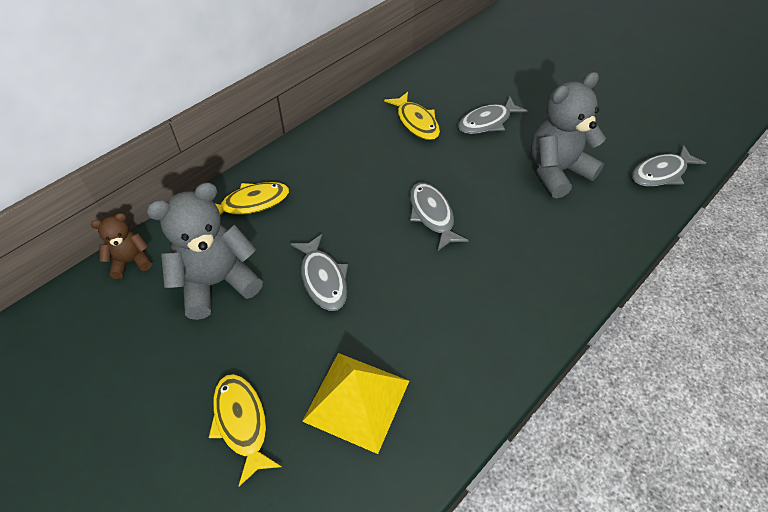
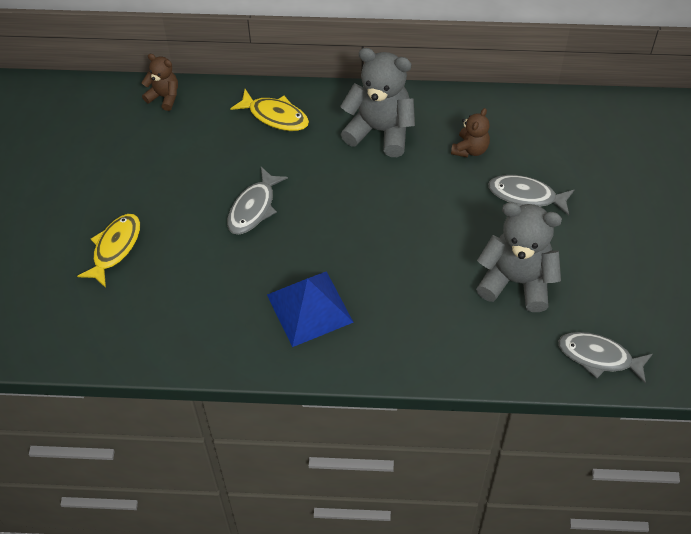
camera: 50 degrees right, 5 degrees up
grey teddy bear [146,182,263,320] -> grey teddy bear moved to [340,48,415,157]
yellow pyramid [302,353,409,454] -> none
yellow fish [384,92,440,140] -> brown teddy bear [451,108,490,157]
grey fish [410,182,469,251] -> none
none -> blue pyramid [267,271,354,347]

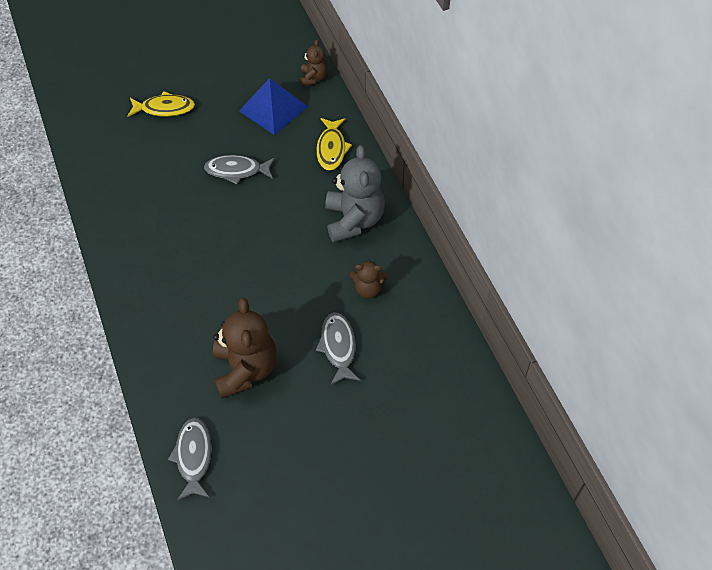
camera: 65 degrees right, 0 degrees up
blue pyramid [267,271,354,347] -> blue pyramid moved to [239,78,308,135]
grey teddy bear [476,202,562,312] -> brown teddy bear [213,297,277,398]

